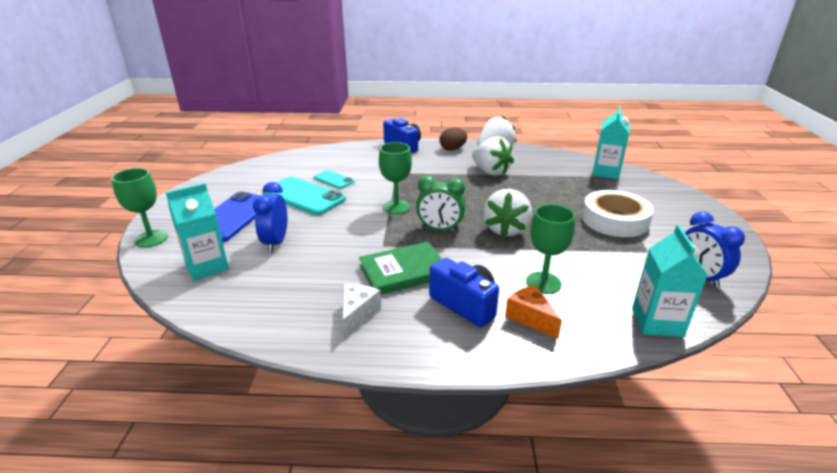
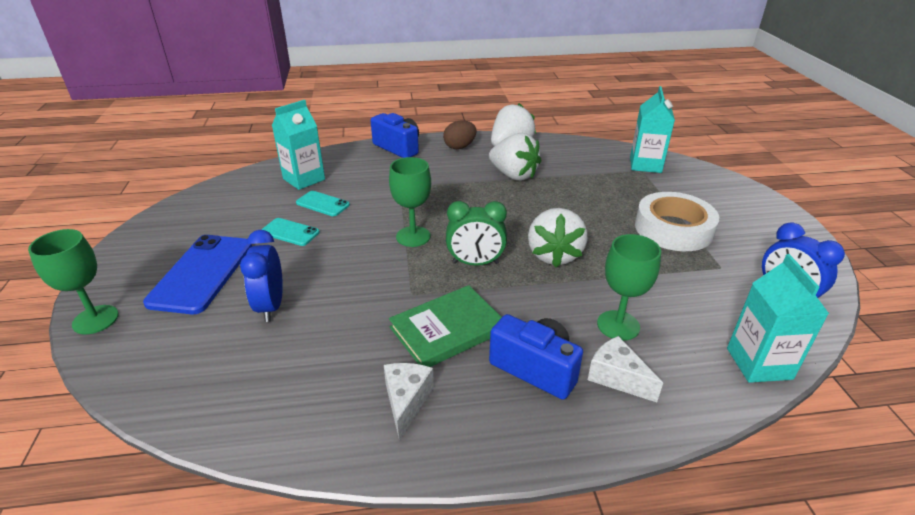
camera: 10 degrees left, 5 degrees up
turquoise carton [166,183,229,281] -> turquoise carton moved to [272,100,325,190]
turquoise phone [262,177,346,215] -> turquoise phone [261,218,320,246], size x0.52
orange cheese [505,285,562,339] -> white cheese [588,336,663,402]

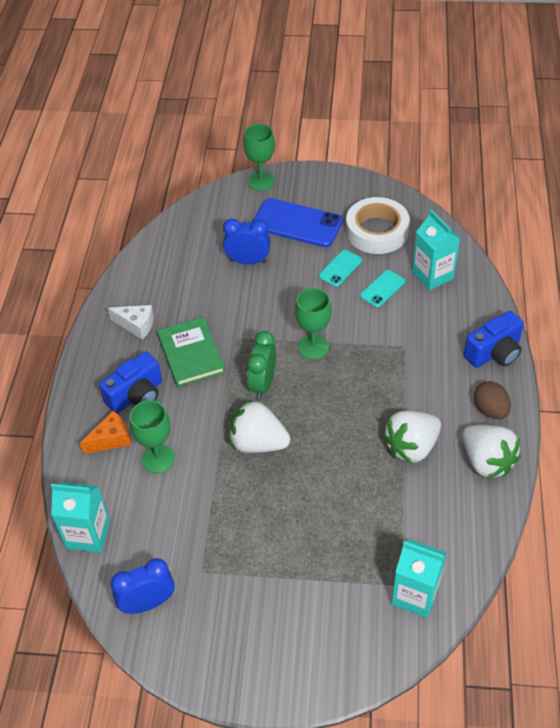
camera: 105 degrees right, 15 degrees up
white cheese [588,336,663,402] -> orange cheese [80,411,131,454]
white tape [635,192,719,251] -> white tape moved to [346,197,410,254]

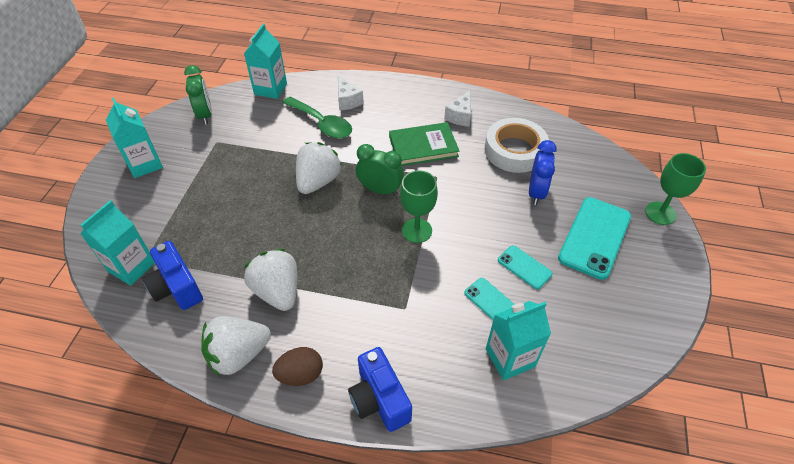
camera: 95 degrees right, 0 degrees up
orange cheese [80,411,131,454] -> white cheese [338,75,364,111]
blue camera [99,352,162,414] -> blue camera moved to [142,241,203,310]
blue clock [111,558,175,614] -> green clock [184,65,212,125]
green goblet [130,400,175,473] -> green spoon [283,97,352,139]
blue phone [252,198,343,247] -> turquoise phone [558,197,631,280]
white tape [346,197,410,254] -> white tape moved to [485,118,549,173]
none -> turquoise carton [106,98,163,178]

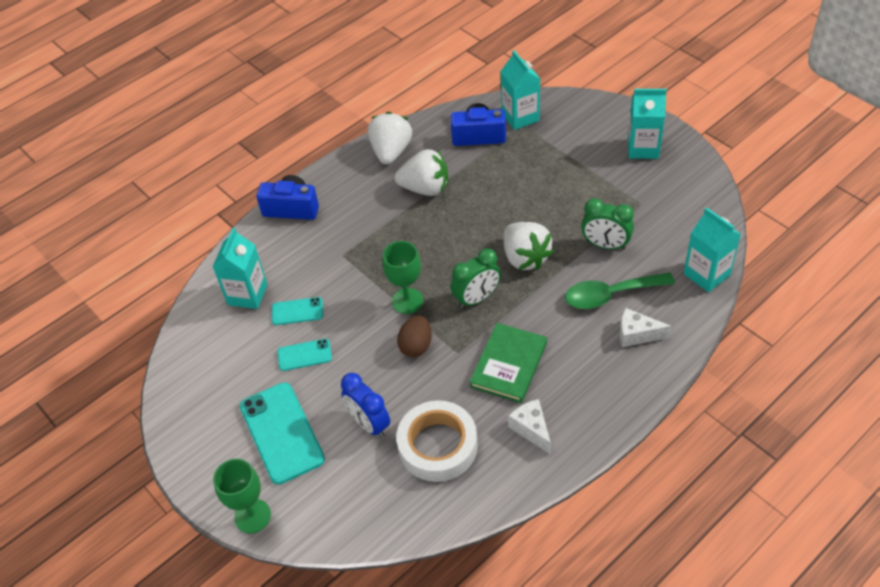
camera: 130 degrees right, 0 degrees up
green clock [184,65,212,125] -> green clock moved to [581,198,634,250]
brown egg [272,347,323,386] -> brown egg moved to [397,316,432,357]

